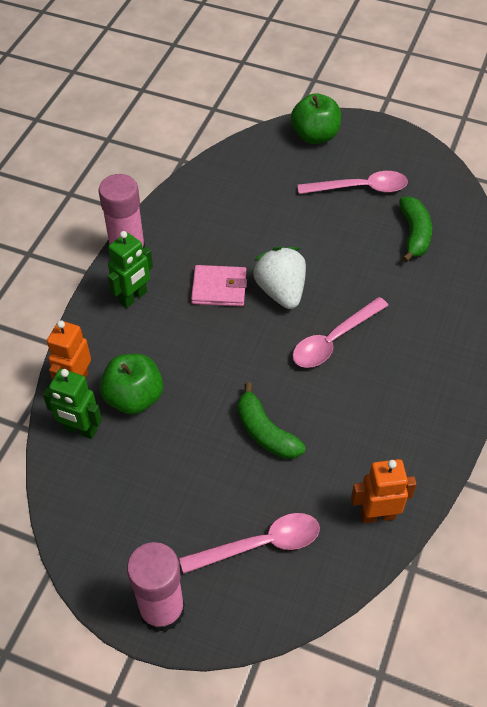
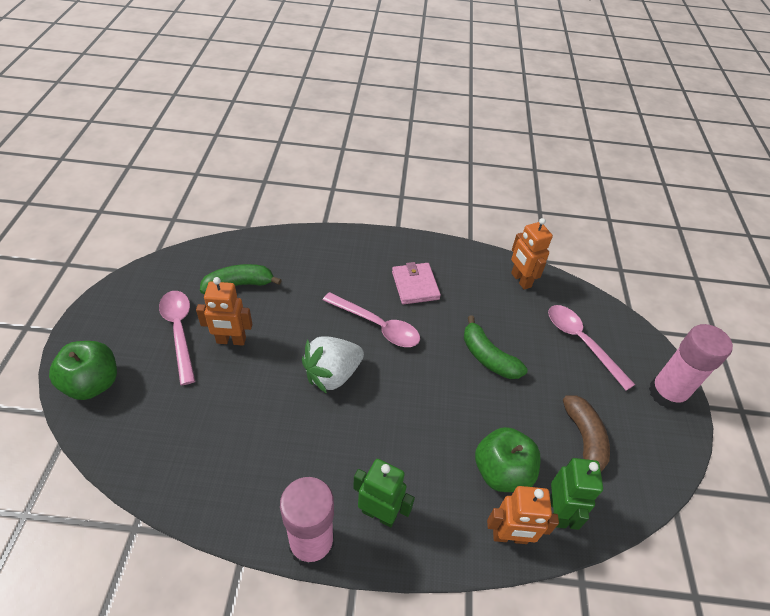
camera: 110 degrees left, 5 degrees down
pink wallet [191,265,247,307] -> pink wallet moved to [392,262,441,304]
green banana [238,382,306,459] -> green banana turned 105 degrees clockwise [464,316,528,379]
none -> orange robot [196,277,252,345]
none -> brown banana [563,395,610,472]

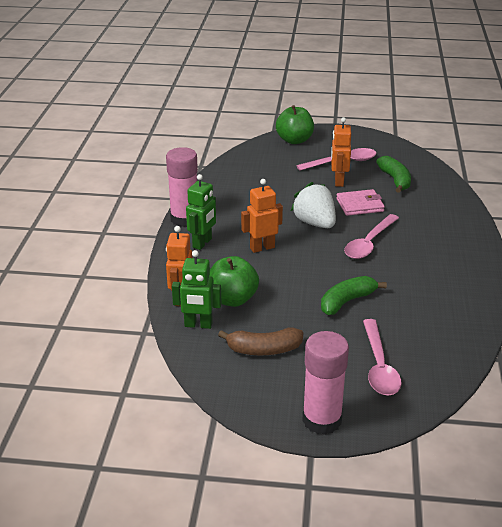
camera: 95 degrees right, 15 degrees down
pink wallet [392,262,441,304] -> pink wallet moved to [336,189,385,216]
orange robot [511,218,553,290] -> orange robot moved to [241,179,283,253]
pink spoon [548,305,635,391] -> pink spoon turned 120 degrees clockwise [363,319,402,396]

